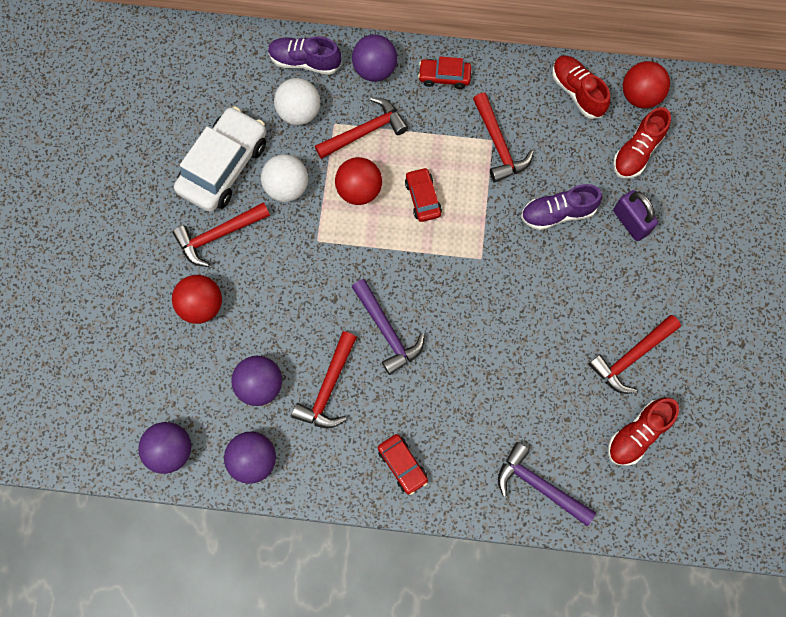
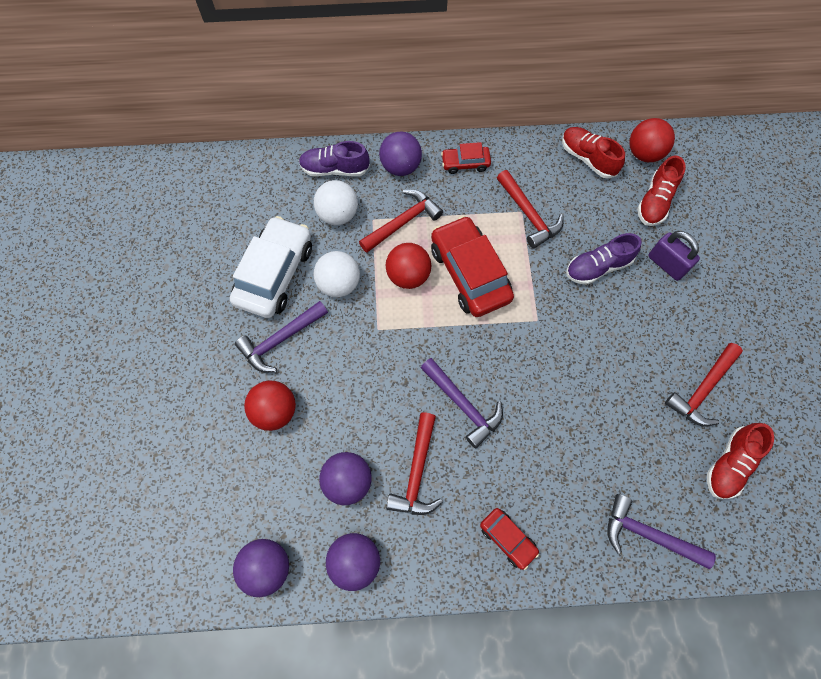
camera: 10 degrees left, 5 degrees down
red hammer [172,202,270,267] -> purple hammer [235,301,328,372]
red car [405,167,442,222] -> red car [431,216,514,317], size x1.98

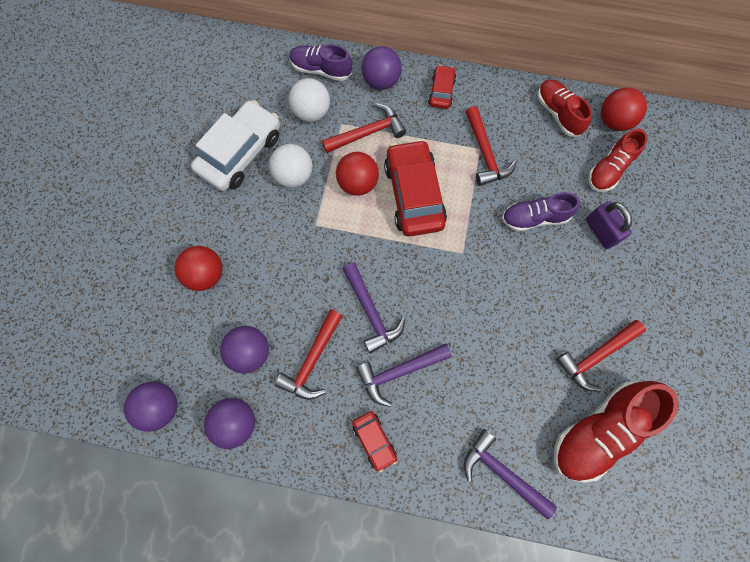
camera: 15 degrees right, 5 degrees up
purple hammer [235,301,328,372] -> purple hammer moved to [356,344,452,407]
red car [441,142,491,174] -> red car turned 90 degrees clockwise [428,65,456,109]
red shoe [707,423,774,499] -> red shoe [553,381,679,482], size x1.60

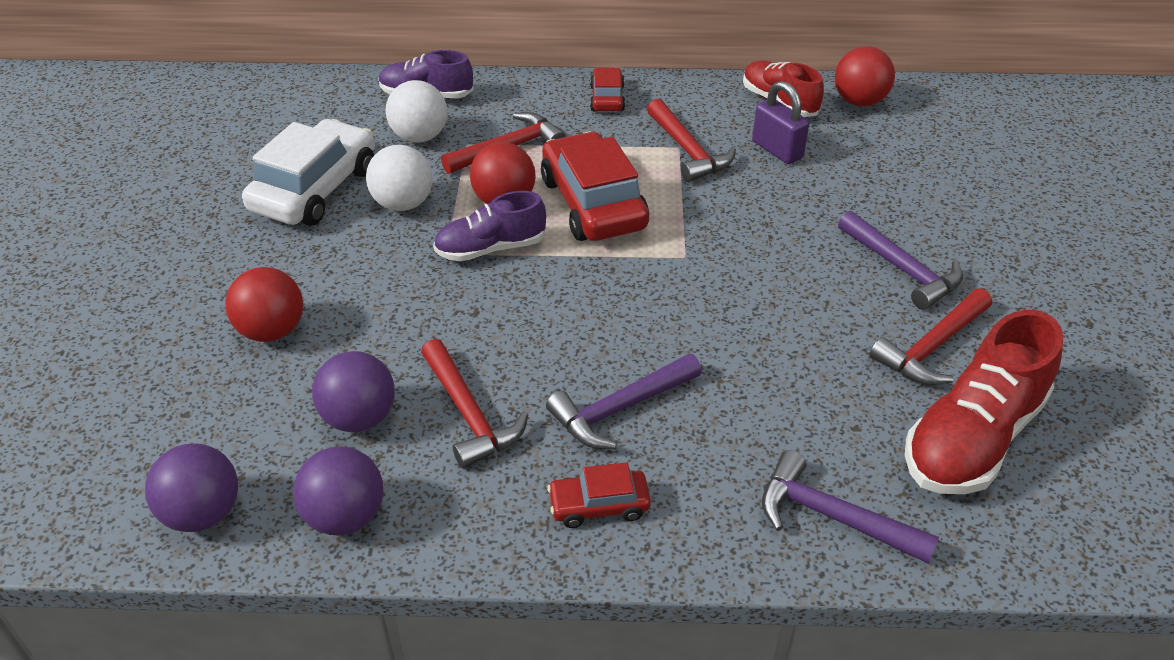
camera: 10 degrees left, 30 degrees down
red hammer [275,309,343,400] -> red hammer turned 45 degrees counterclockwise [421,339,528,469]
purple hammer [343,263,405,354] -> purple hammer moved to [838,211,963,310]
red car [352,411,397,472] -> red car turned 120 degrees clockwise [547,462,651,528]
purple ball [361,46,402,90] -> none
purple shoe [502,192,580,232] -> purple shoe moved to [433,191,546,261]
purple padlock [586,201,632,249] -> purple padlock moved to [752,81,809,164]
red shoe [588,129,648,192] -> none

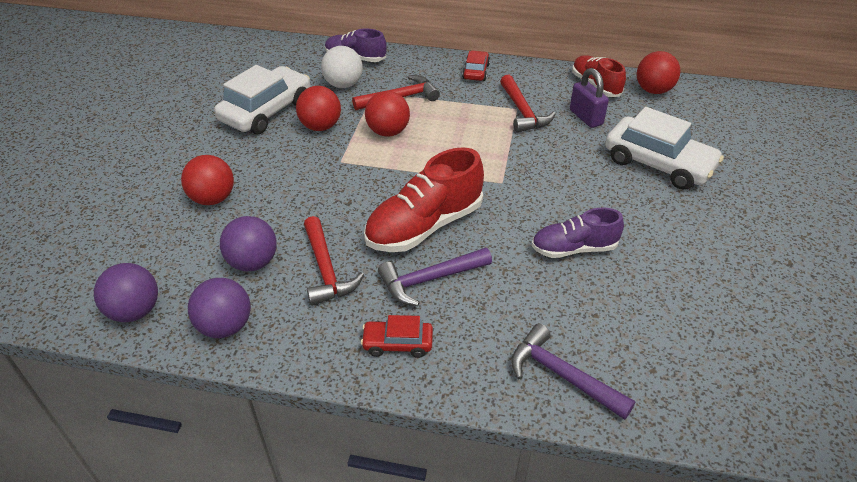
camera: 10 degrees right, 0 degrees up
white ball [366,145,433,211] -> red ball [296,86,341,131]
purple shoe [433,191,546,261] -> purple shoe moved to [532,208,624,258]
red car [541,132,649,241] -> none
purple hammer [838,211,963,310] -> none
red hammer [870,288,992,385] -> none
red shoe [905,310,1063,494] -> red shoe moved to [364,147,484,252]
none -> white car [605,107,724,190]

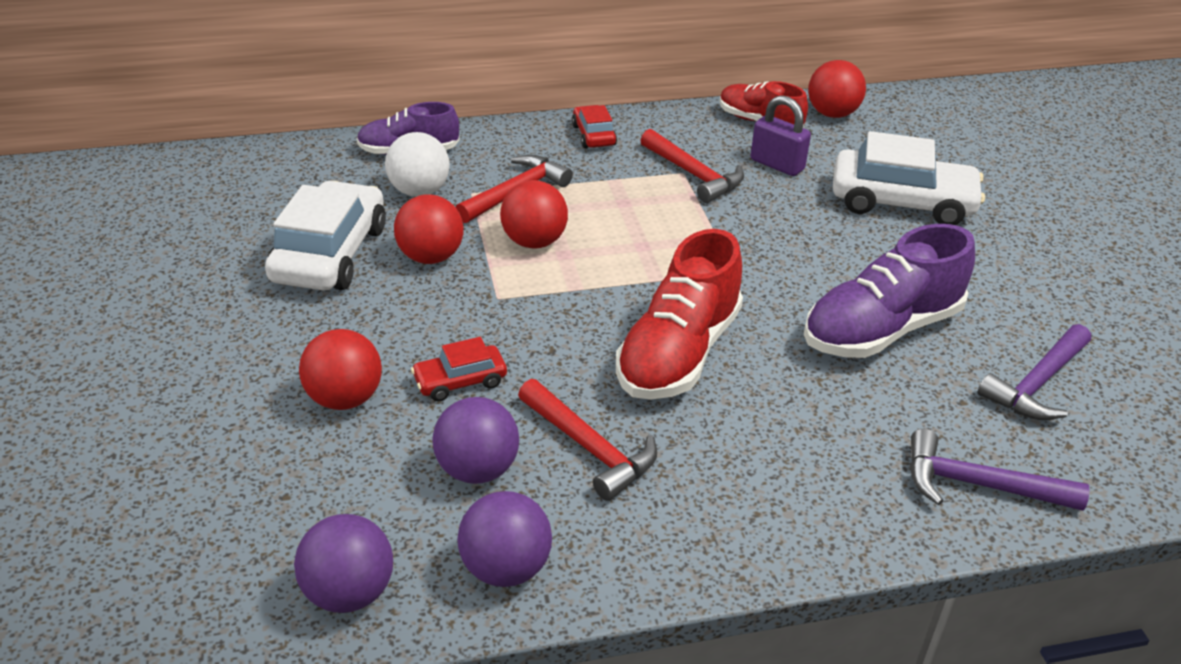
camera: 25 degrees left, 5 degrees down
red car [361,315,433,358] -> red car moved to [411,337,507,401]
purple hammer [378,247,492,306] -> purple hammer moved to [977,324,1091,420]
purple shoe [532,208,624,258] -> purple shoe [804,224,975,358], size x1.60

